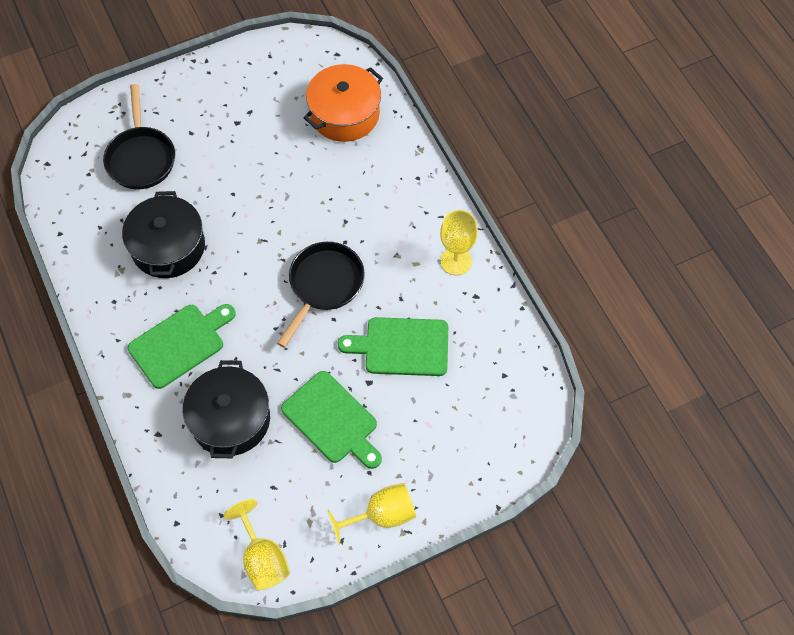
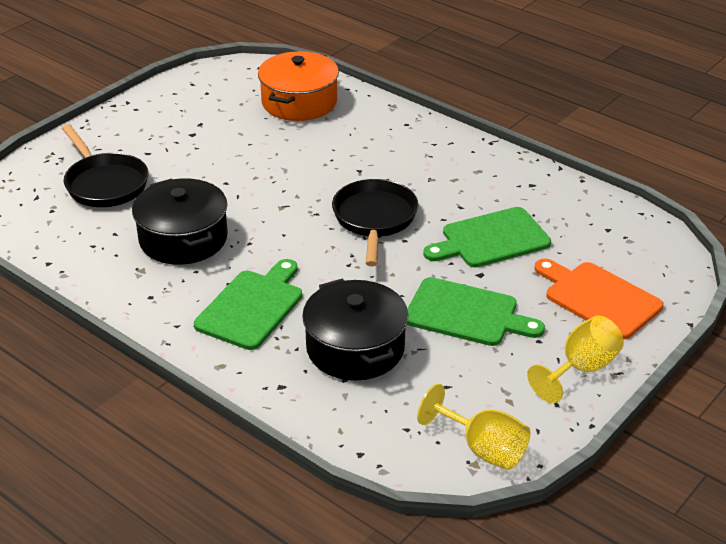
camera: 25 degrees left, 25 degrees down
yellow goblet [440,210,478,275] -> none
none -> orange cutting board [534,259,663,339]

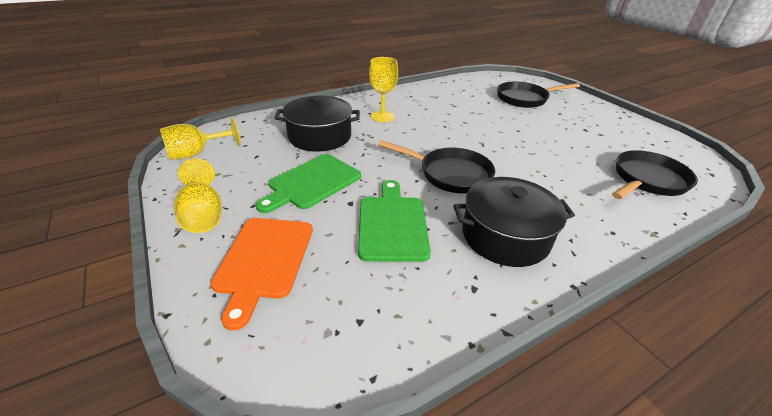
camera: 110 degrees right, 0 degrees up
black pot [132,178,228,265] -> black pot moved to [453,177,575,267]
green cutting board [194,259,302,350] -> yellow goblet [369,57,398,122]
orange pot [258,51,339,121] -> black pan [612,150,698,199]
orange cutting board [534,259,663,339] -> orange cutting board turned 120 degrees clockwise [210,218,313,330]

